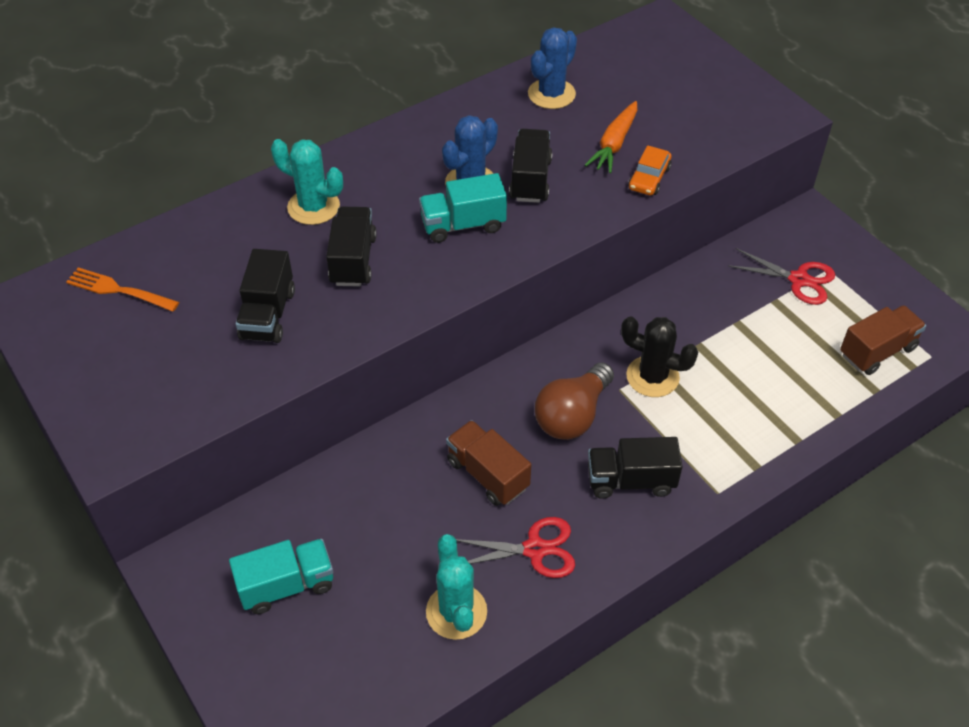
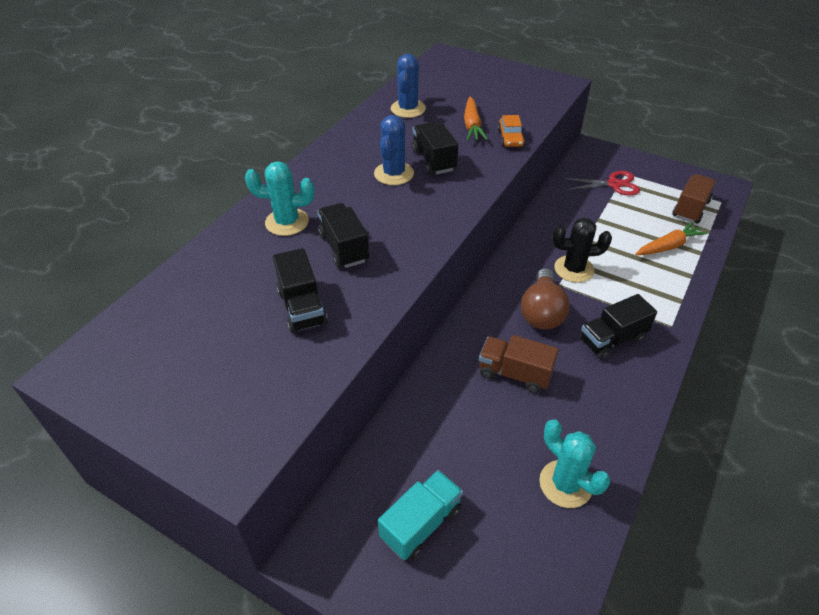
camera: 25 degrees left, 5 degrees down
orange fork [66,267,179,312] -> none
turquoise truck [419,173,507,243] -> none
red scissors [456,517,575,578] -> none
none -> orange carrot [635,222,708,255]

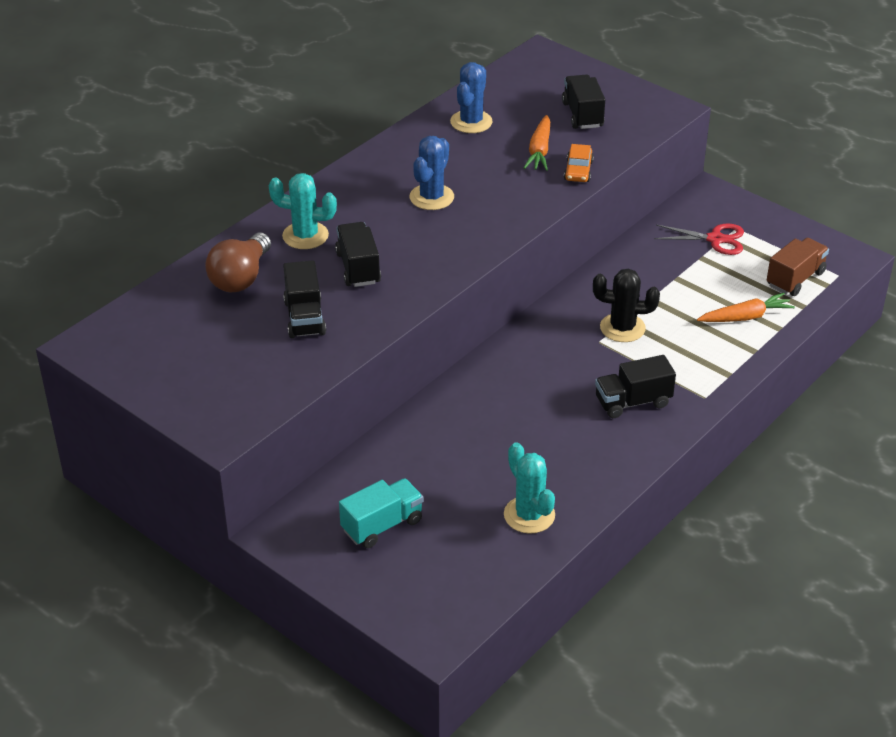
camera: 10 degrees right, 5 degrees down
black truck [412,122,458,175] -> black truck moved to [562,74,605,129]
brown truck [479,335,559,393] -> none
brown light bulb [521,268,570,330] -> brown light bulb moved to [205,233,271,292]

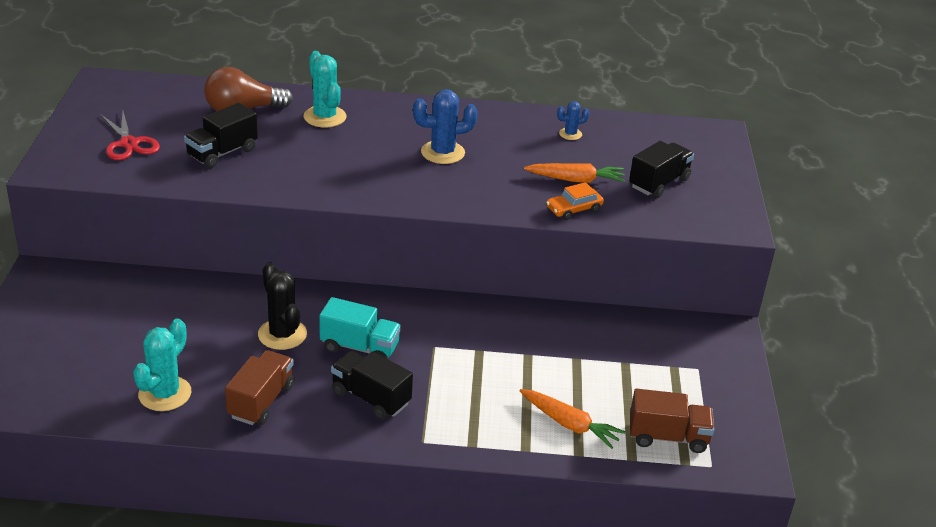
camera: 50 degrees right, 5 degrees down
black truck [335,222,381,287] -> none
turquoise truck [339,478,423,548] -> turquoise truck moved to [319,297,401,359]
blue cactus [450,62,493,133] -> blue cactus [557,101,589,140], size x0.55
orange carrot [524,115,550,171] -> orange carrot turned 150 degrees counterclockwise [524,163,626,183]
black cactus [593,269,660,342] -> black cactus moved to [258,262,307,350]
red scissors [654,223,744,255] -> red scissors moved to [101,111,160,160]
none -> brown truck [225,350,294,425]

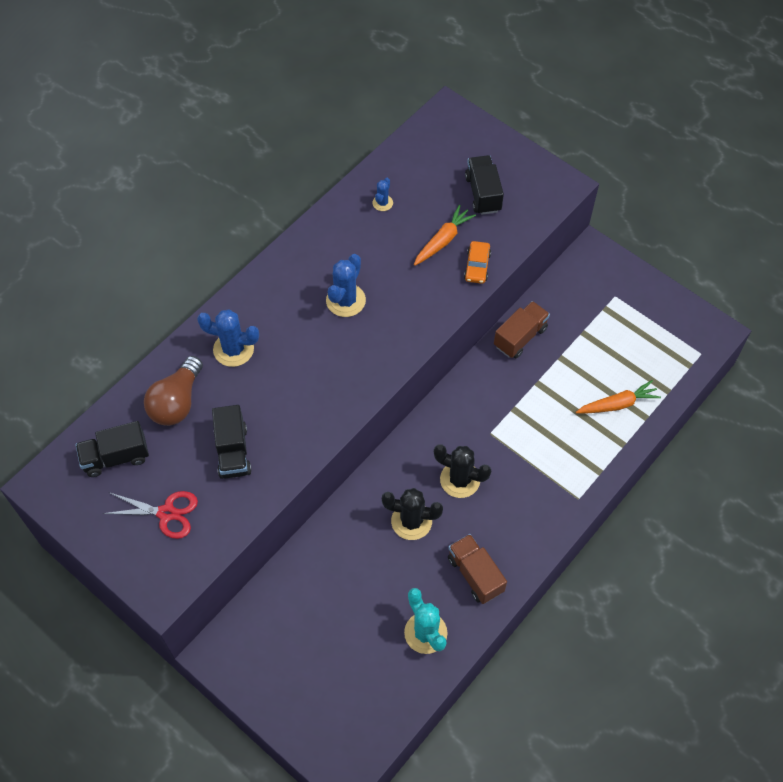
camera: 50 degrees left, 25 degrees up
turquoise cactus [303,51,346,128] -> blue cactus [197,309,259,367]
turquoise truck [319,297,401,359] -> black cactus [434,444,491,498]
black truck [331,351,413,420] -> black truck moved to [76,421,149,477]
brown truck [630,389,714,453] -> brown truck moved to [494,301,550,358]

